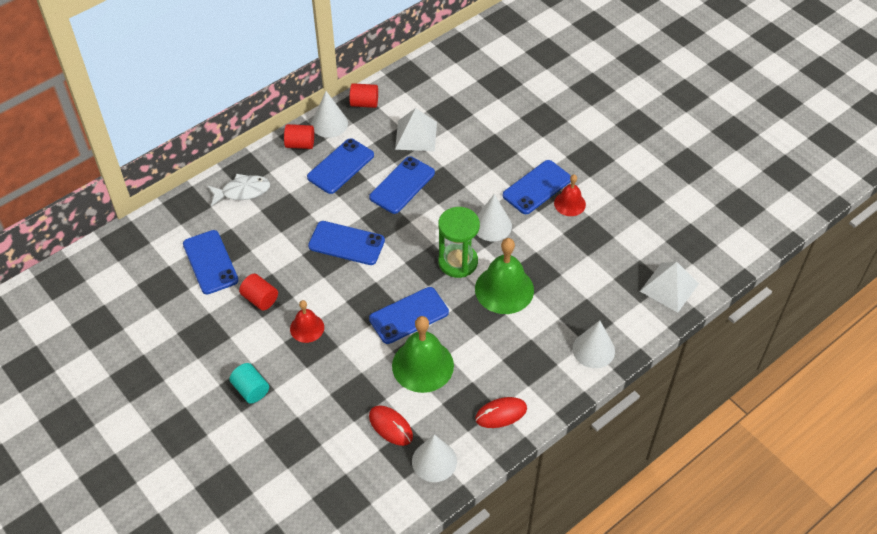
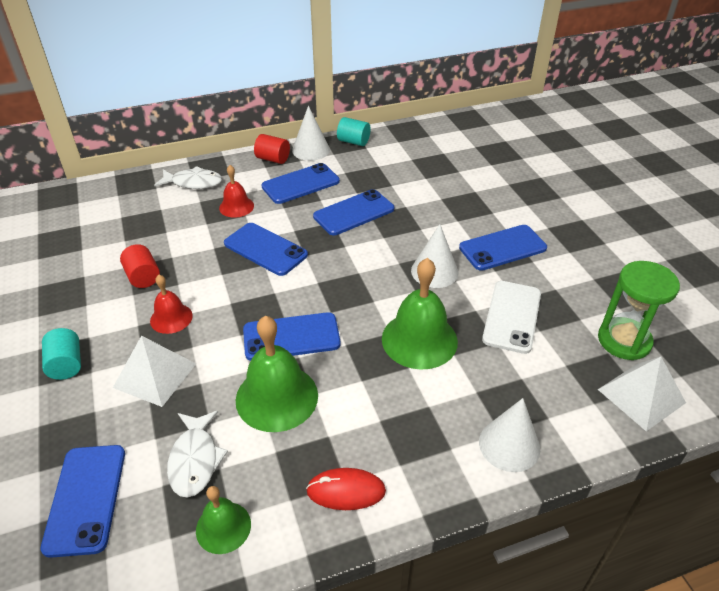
camera: 20 degrees right, 10 degrees down
blue phone [183,230,239,294] -> blue phone moved to [40,445,125,558]
red cylinder [350,83,378,108] -> turquoise cylinder [337,117,371,146]
red mouse [369,406,413,446] -> white fish [167,411,228,498]
white pyramid [395,108,437,151] -> white pyramid moved to [113,336,196,407]
white cone [412,434,457,482] -> green bell [196,486,251,554]
green hourglass [438,207,480,278] -> green hourglass moved to [598,261,680,360]
red bell [554,174,586,216] -> red bell moved to [219,165,254,218]
none -> white phone [482,281,541,354]

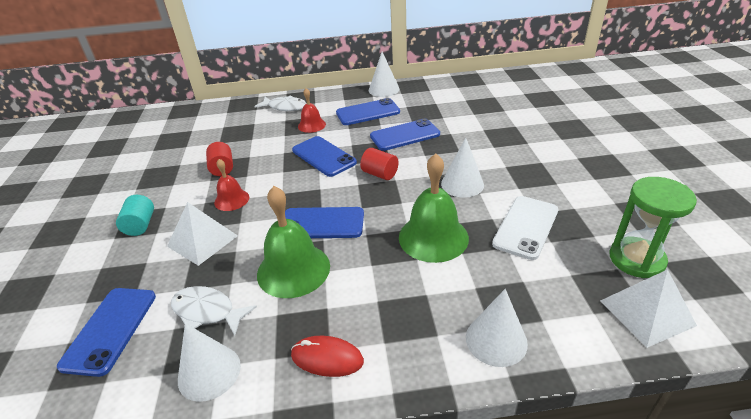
camera: 15 degrees right, 5 degrees down
white fish [167,411,228,498] -> white fish turned 105 degrees clockwise [171,286,257,336]
green bell [196,486,251,554] -> white cone [178,323,241,402]
red cylinder [254,134,290,164] -> red cylinder moved to [360,148,398,180]
turquoise cylinder [337,117,371,146] -> none
blue phone [459,225,547,271] -> none

